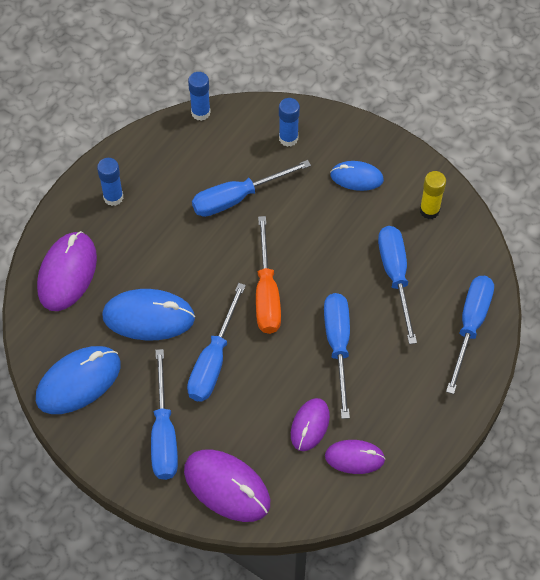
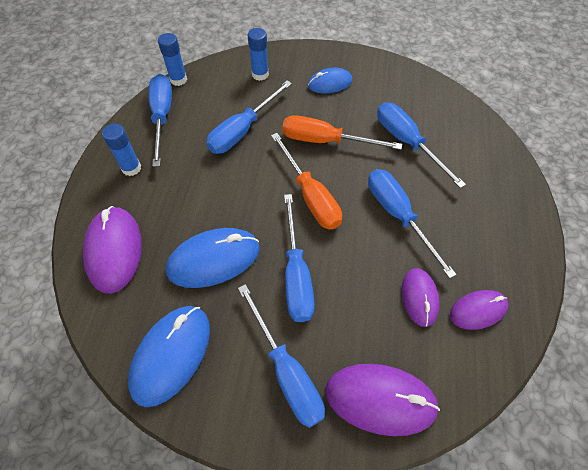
camera: 25 degrees left, 0 degrees up
yellow glue stick [420,171,446,219] -> none
blue screwdriver [446,276,494,394] -> blue screwdriver moved to [149,74,172,167]
none -> orange screwdriver [282,115,402,150]

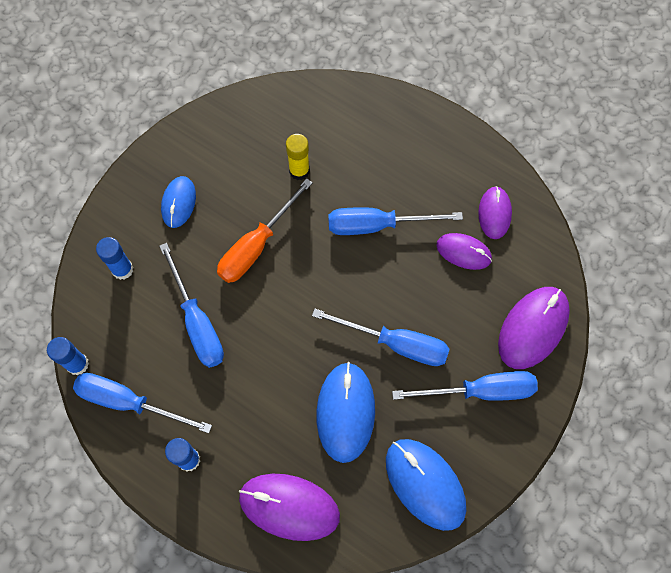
camera: 65 degrees left, 10 degrees up
orange screwdriver [271,133,342,230] -> none
blue screwdriver [377,103,466,188] -> yellow glue stick [286,134,310,180]

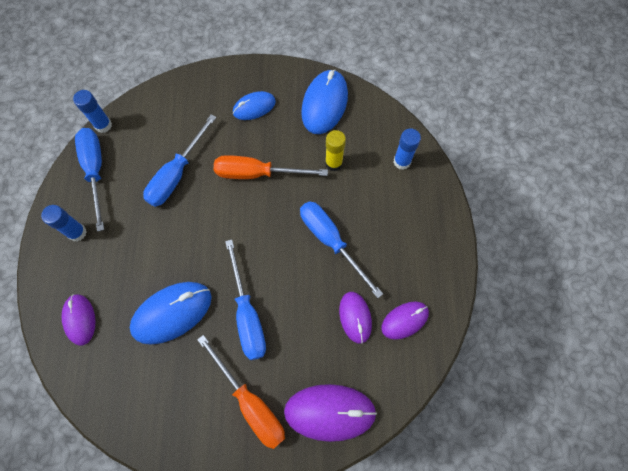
camera: 55 degrees right, 0 degrees up
blue glue stick [96,237,133,280] -> blue glue stick moved to [393,129,421,170]
purple mouse [239,474,340,541] -> purple mouse [62,294,96,346], size x0.61
blue mouse [386,439,466,531] -> blue mouse moved to [301,70,348,134]
blue screwdriver [392,371,538,401] -> orange screwdriver [197,335,285,449]

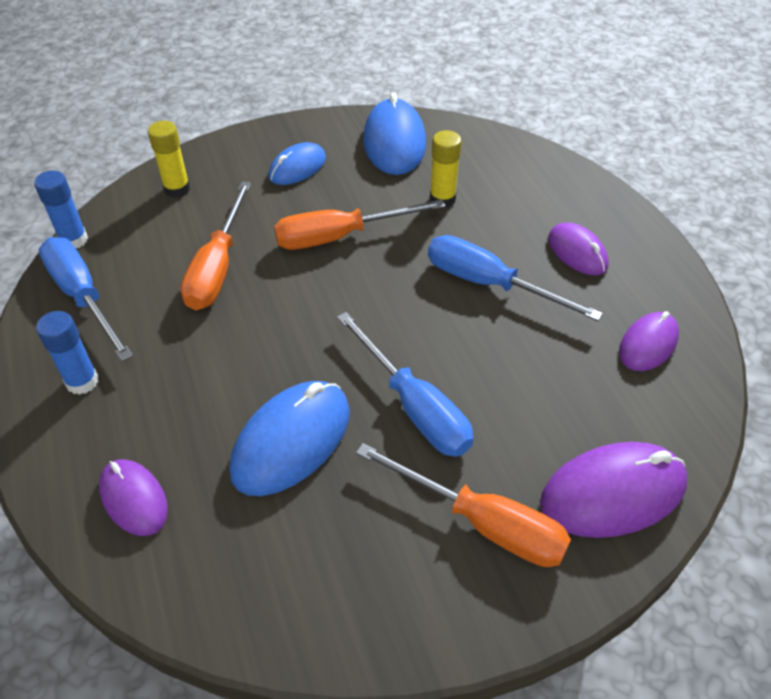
camera: 20 degrees left, 20 degrees down
blue screwdriver [143,114,216,207] -> orange screwdriver [181,181,251,310]
purple mouse [339,292,372,344] -> purple mouse moved to [548,223,609,275]
blue glue stick [393,129,421,170] -> none
none -> yellow glue stick [148,121,190,198]

